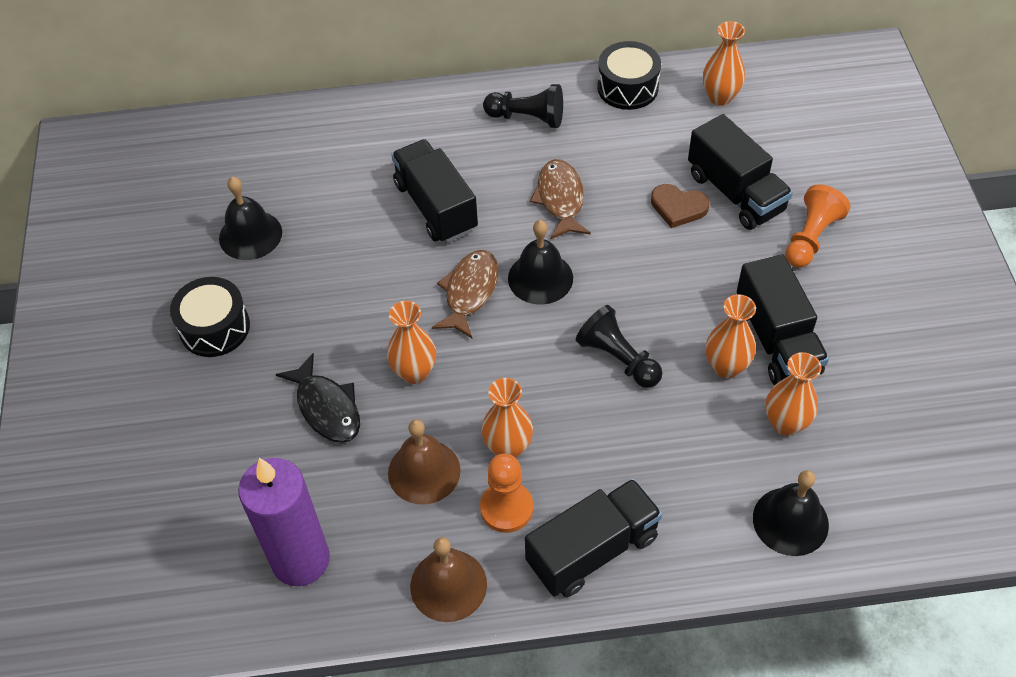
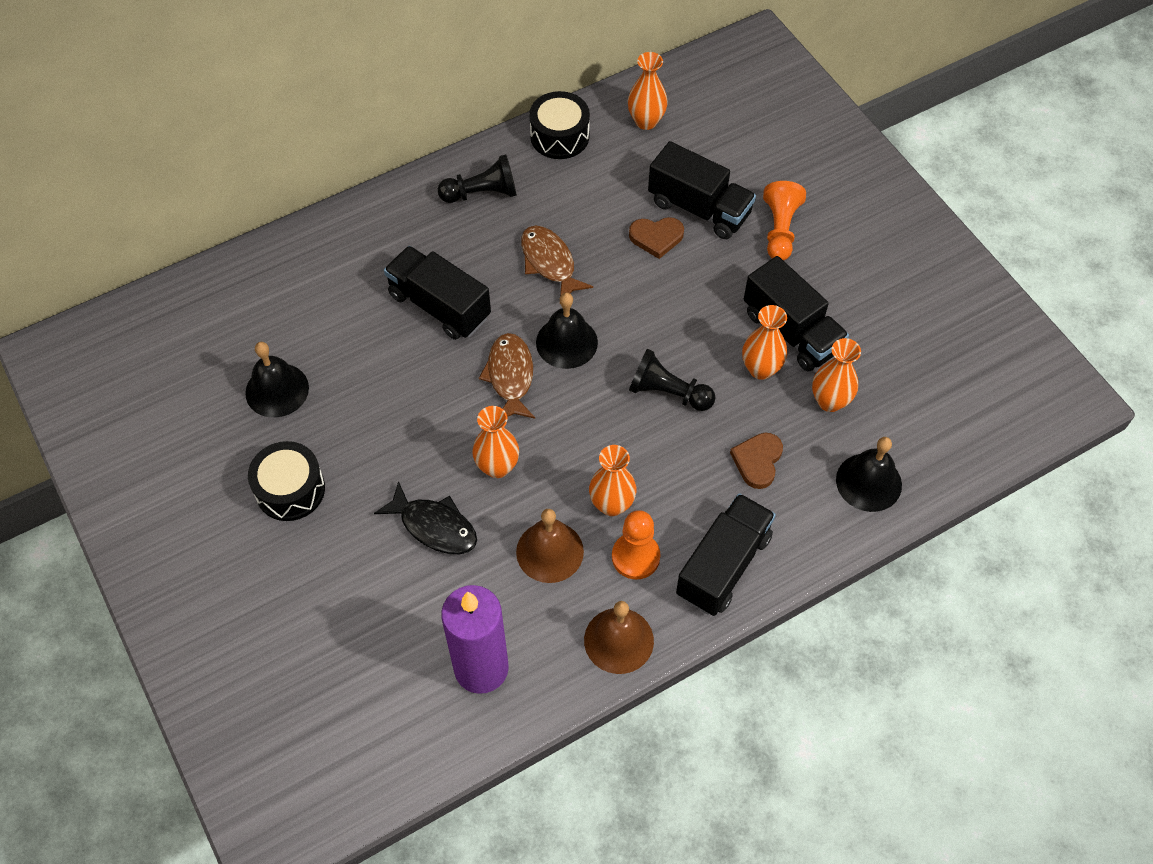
camera: 25 degrees left, 5 degrees up
none -> brown heart [730,433,783,489]

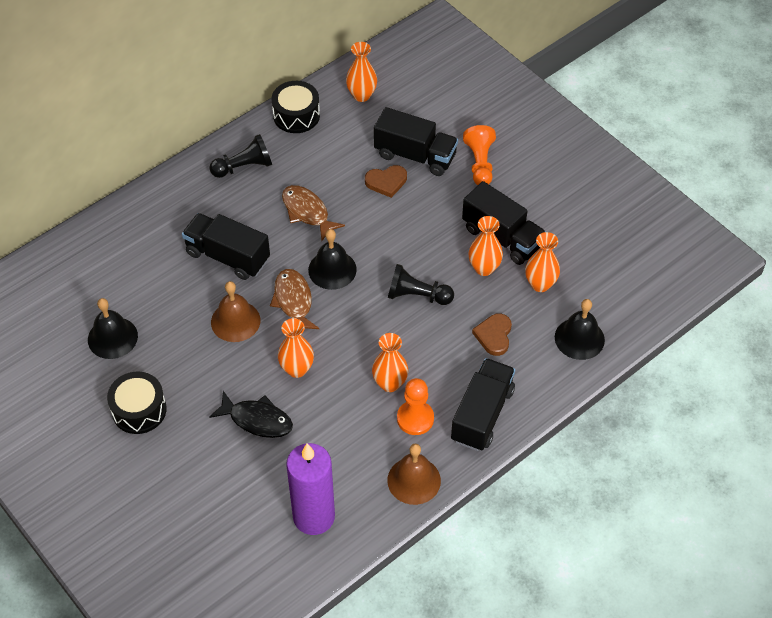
camera: 10 degrees left, 5 degrees down
brown bell [516,509,584,583] -> brown bell moved to [211,281,261,342]

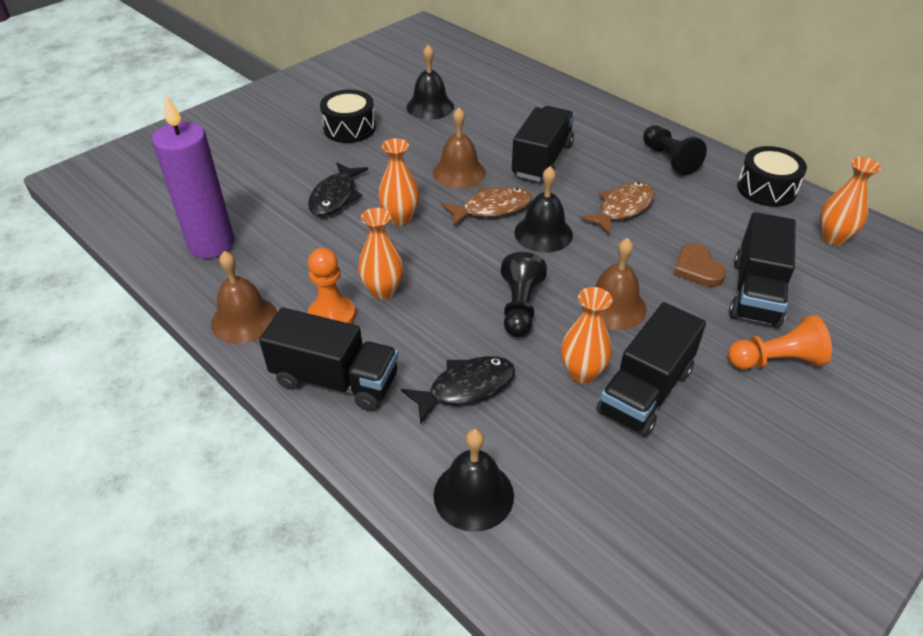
camera: 85 degrees right, 10 degrees down
brown heart [472,313,512,356] -> black fish [401,356,515,424]
orange vase [525,232,560,292] -> none
none -> brown bell [582,238,647,330]

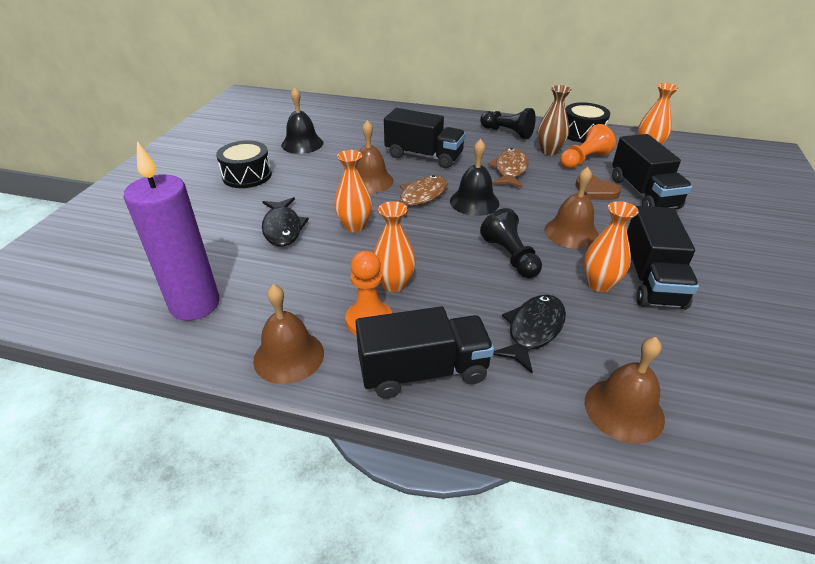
camera: 30 degrees left, 5 degrees down
black bell [434,428,514,532] -> brown bell [585,337,665,444]
black truck [512,106,575,182] -> black truck turned 120 degrees clockwise [384,108,466,168]
orange pawn [728,315,832,369] -> orange pawn moved to [560,124,616,169]
none -> brown vase [537,85,572,156]

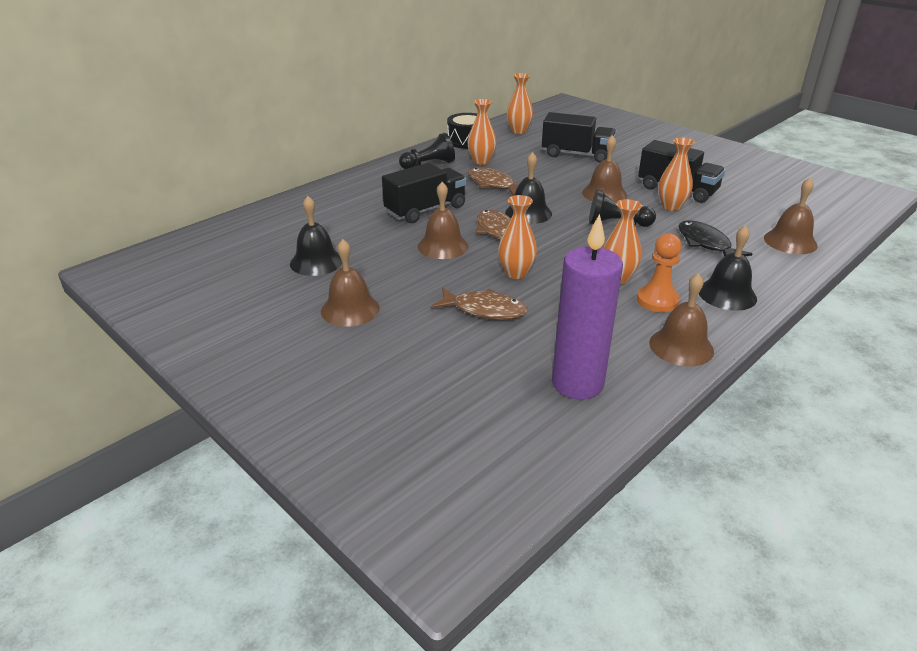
camera: 60 degrees left, 5 degrees down
black drum [216,140,272,188] -> brown bell [321,239,380,327]
black fish [262,197,309,247] -> brown fish [431,287,528,320]
black truck [356,306,494,399] -> black bell [699,225,757,311]
brown vase [537,85,572,156] -> orange vase [467,99,496,165]
orange pawn [560,124,616,169] -> none
brown heart [575,175,621,200] -> none

